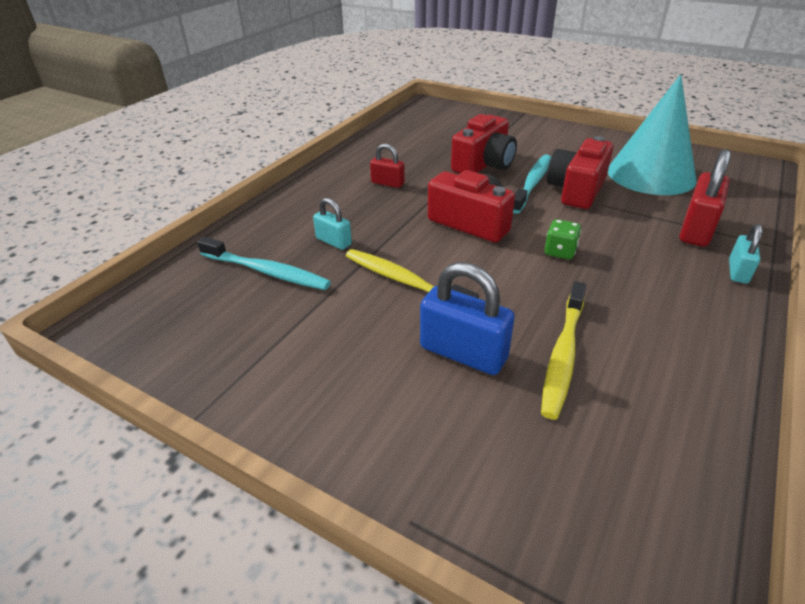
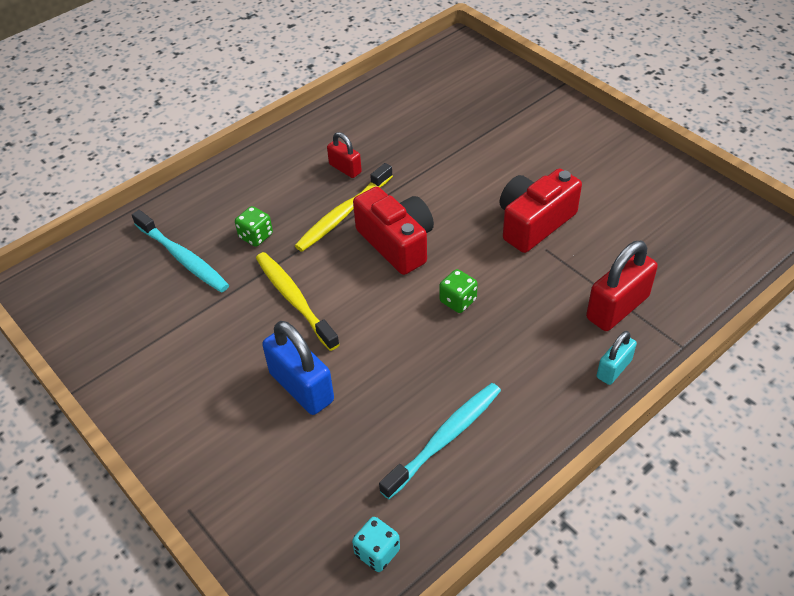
camera: 20 degrees right, 10 degrees up
turquoise padlock [313,198,352,250] -> green dice [235,206,273,247]
red camera [451,114,517,173] -> none
turquoise toothbrush [513,154,551,214] -> turquoise toothbrush moved to [379,383,501,499]
yellow toothbrush [541,281,586,419] -> yellow toothbrush moved to [295,163,393,252]
turquoise cone [608,74,697,195] -> none
none -> turquoise dice [352,517,400,572]

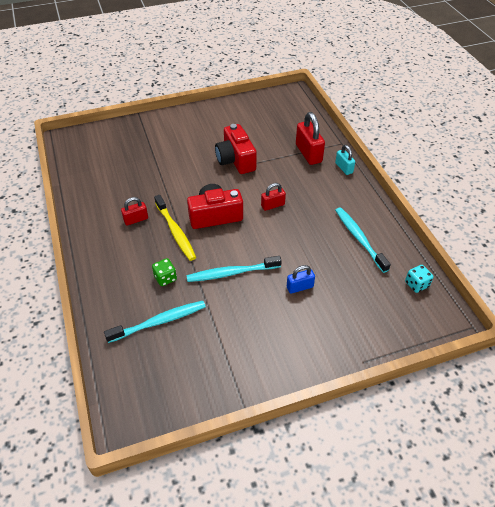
camera: 70 degrees left, 0 degrees up
yellow toothbrush [256,252,340,351] -> turquoise toothbrush [186,256,282,282]
blue padlock [262,321,334,415] -> blue padlock [287,265,315,294], size x0.58
green dice [439,269,478,313] -> red padlock [261,183,286,211]

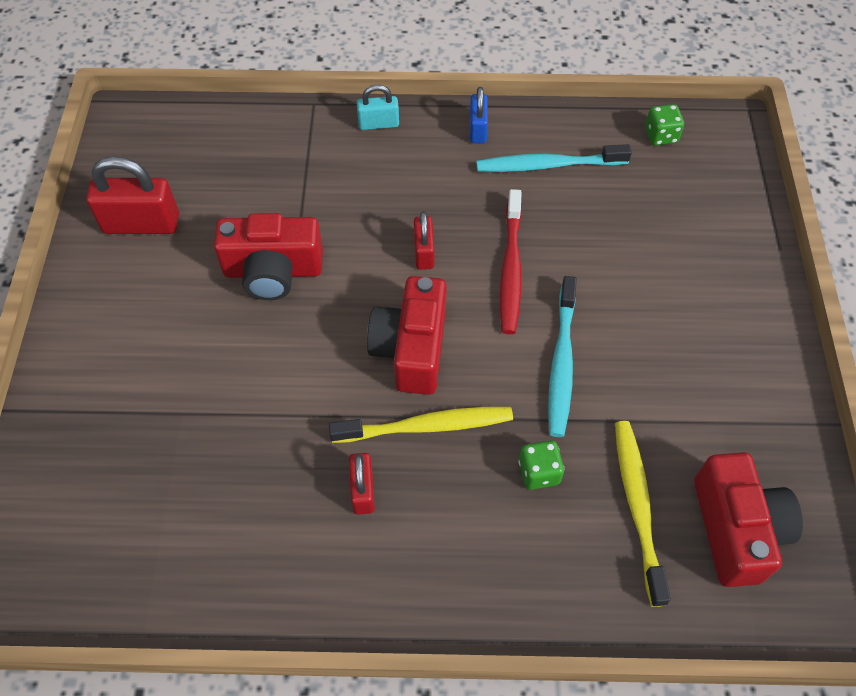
camera: 70 degrees left, 10 degrees up
turquoise toothbrush [104,301,206,343] -> yellow toothbrush [615,421,671,607]
blue padlock [287,265,315,294] -> blue padlock moved to [470,87,488,143]
red padlock [296,112,325,165] -> red padlock moved to [86,156,179,234]
turquoise dice [405,265,434,293] -> green dice [645,104,684,146]
none -> red toothbrush [500,189,522,334]
none -> red camera [694,452,803,587]

